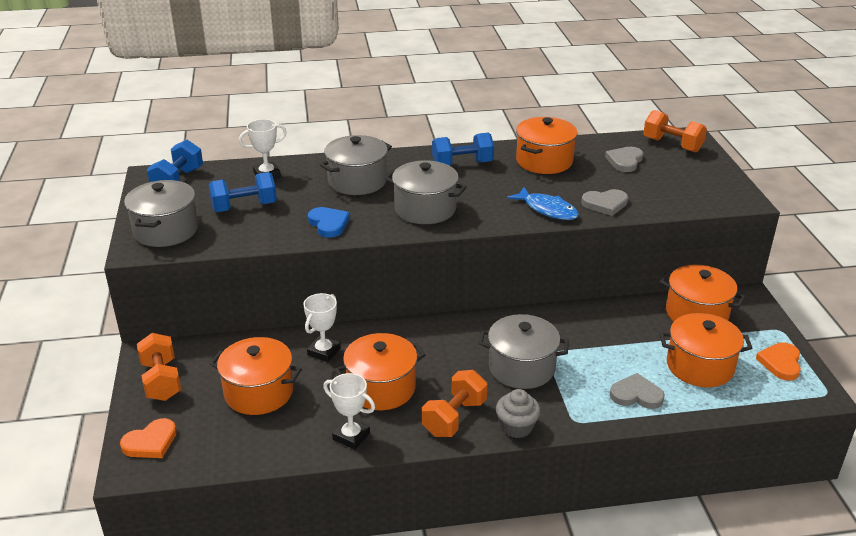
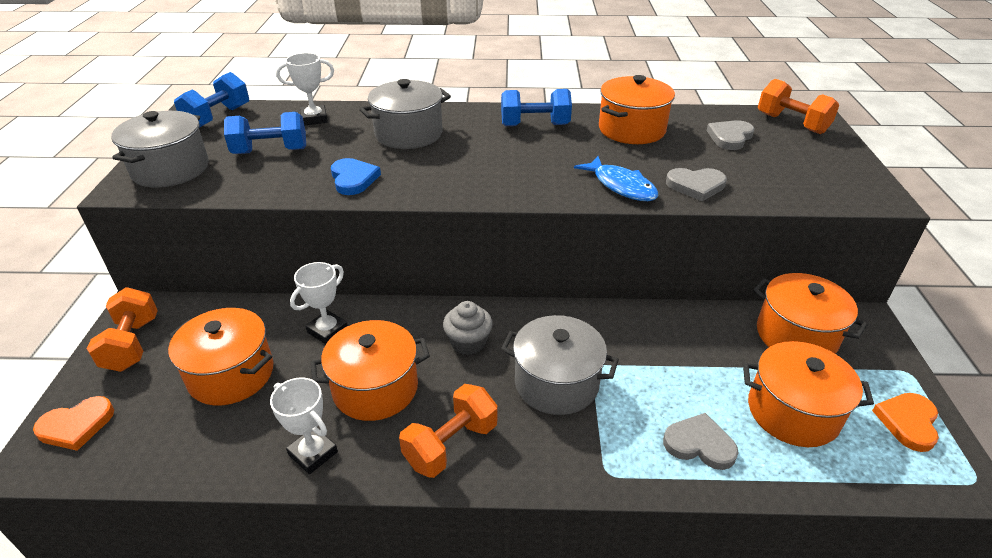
camera: 10 degrees right, 5 degrees up
grey pot [385,160,467,224] -> none
grey cupcake [496,389,541,438] -> grey cupcake moved to [443,301,493,355]

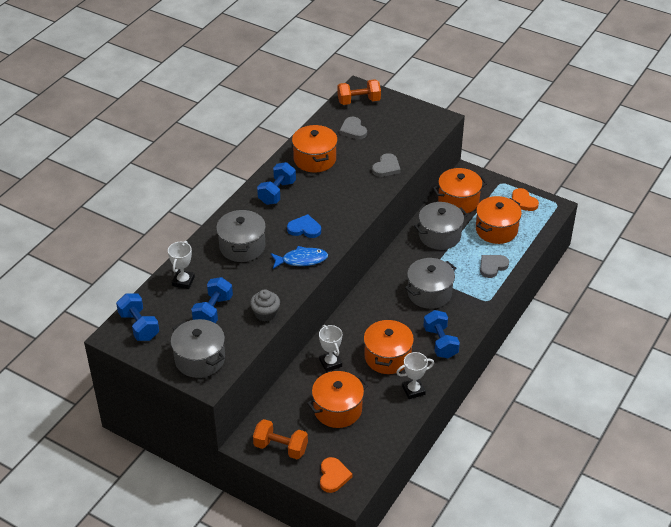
camera: 60 degrees left, 5 degrees up
blue heart [331,158,381,195] -> blue heart moved to [287,214,321,238]
orange dumbbell [399,384,498,478] -> blue dumbbell [423,310,460,359]
grey cupcake [443,301,493,355] -> grey cupcake moved to [250,289,280,321]
blue fish [574,156,659,201] -> blue fish moved to [270,246,328,269]
none -> grey pot [414,202,468,250]

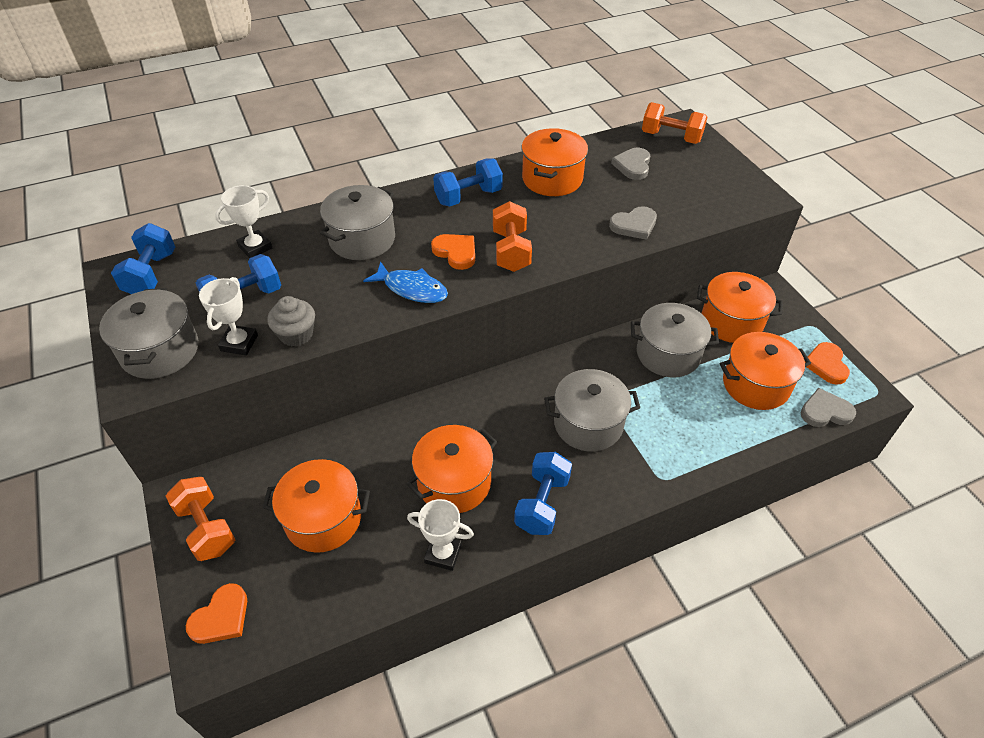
camera: 35 degrees right, 5 degrees up
blue heart [287,214,321,238] -> orange heart [431,234,475,270]
white trophy [319,325,342,372] -> white trophy moved to [199,277,258,355]
grey heart [480,255,509,278] -> grey heart moved to [801,388,856,427]
none -> orange dumbbell [493,201,532,272]

